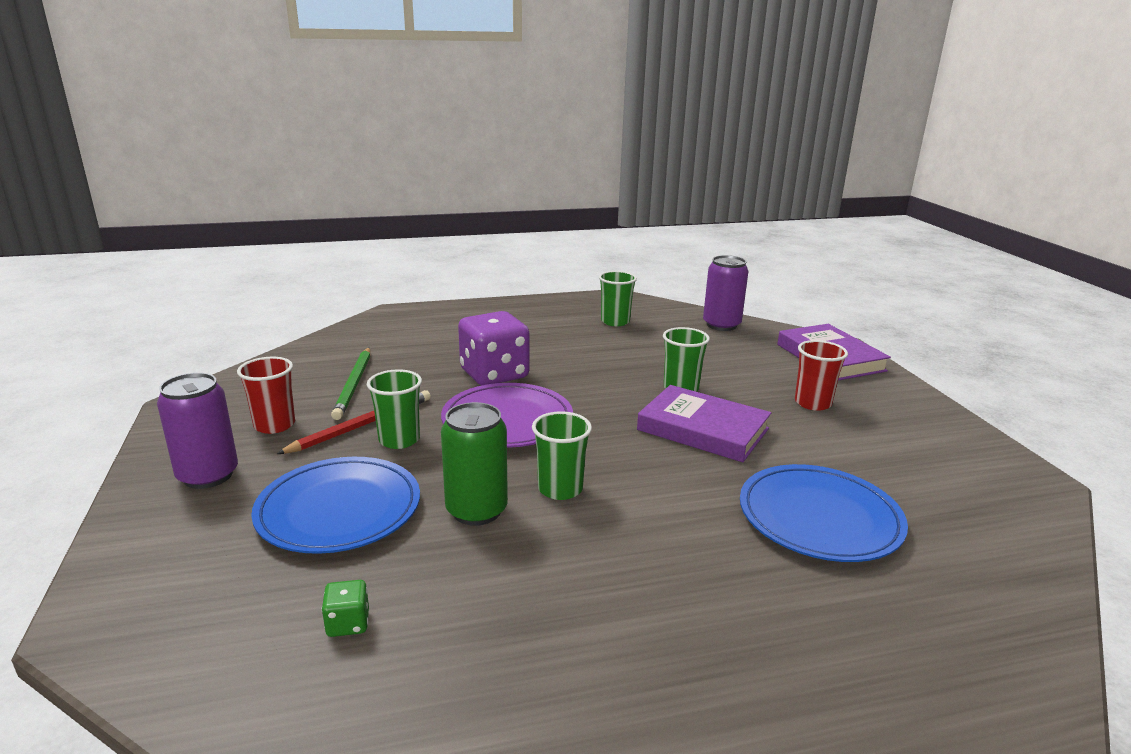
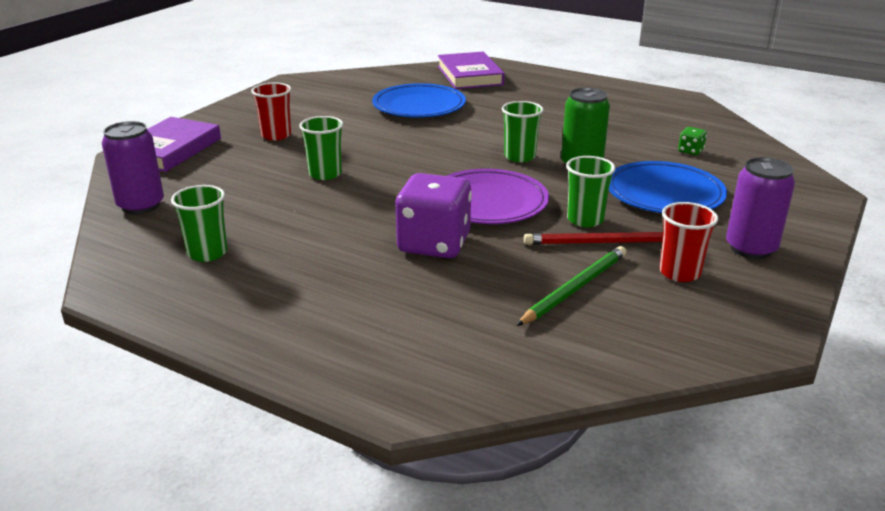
camera: 135 degrees left, 5 degrees up
purple book [637,385,771,462] -> purple book moved to [438,52,505,89]

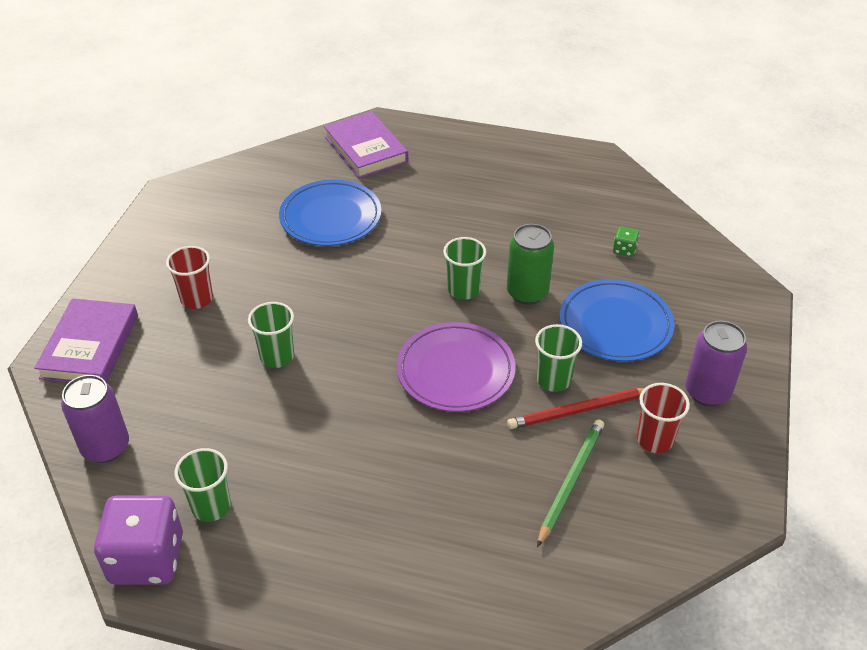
camera: 15 degrees left, 15 degrees up
purple dice [395,173,472,258] -> purple dice moved to [94,495,183,585]

